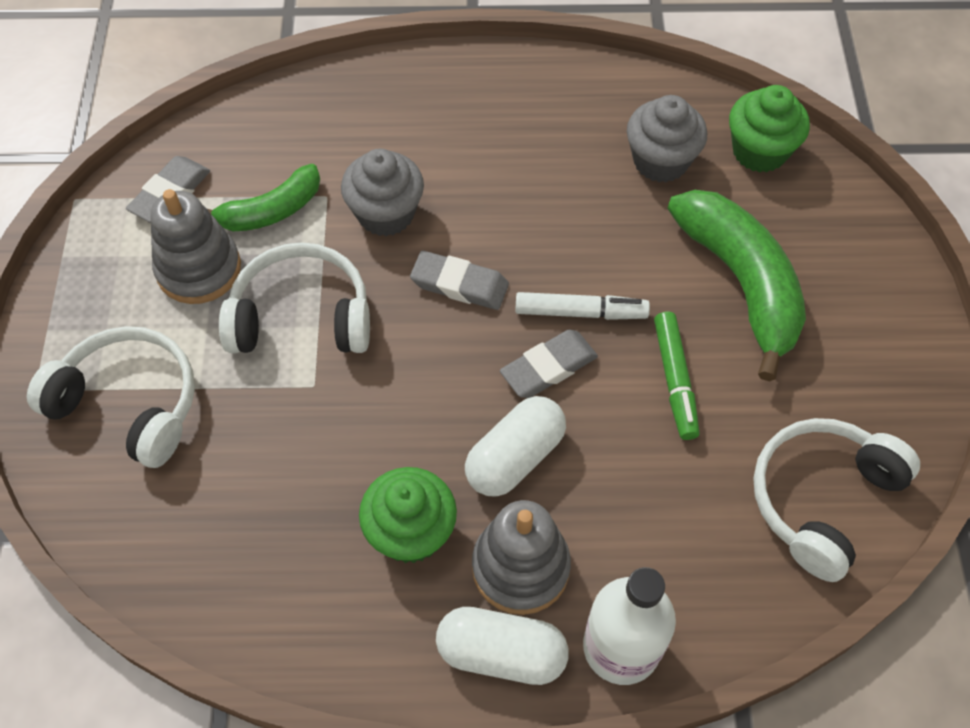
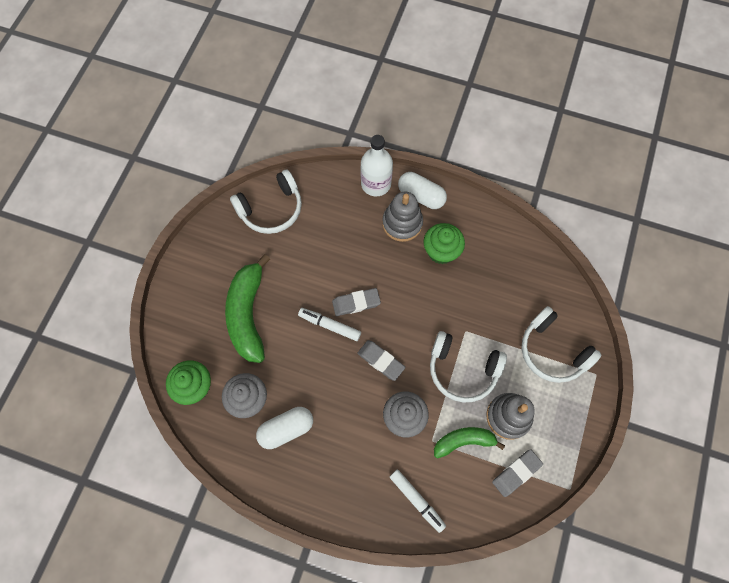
camera: 160 degrees left, 10 degrees up
white capsule [465,396,566,497] -> white capsule moved to [256,407,313,449]
green marker [654,312,700,440] -> none
none -> white marker [390,469,446,533]

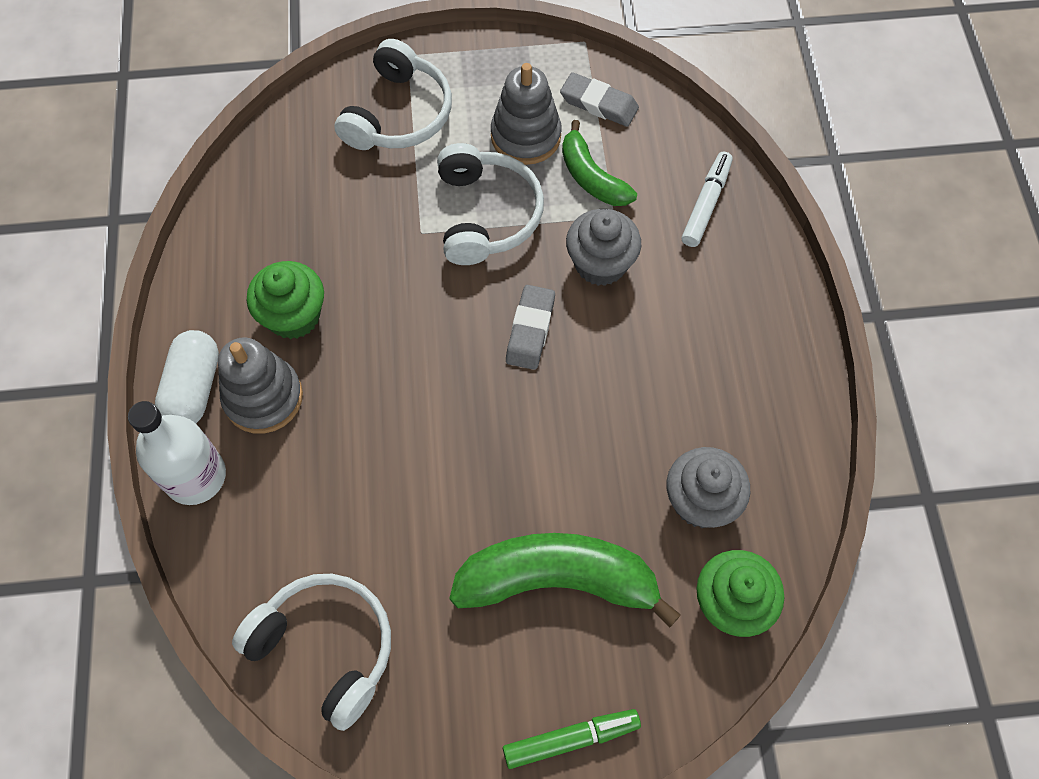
camera: 115 degrees left, 5 degrees down
green banana [225,254,270,363] -> green banana turned 150 degrees counterclockwise [449,533,681,627]
white capsule [256,407,313,449] -> none
white marker [298,308,361,341] -> none
grey eraser [332,288,381,316] -> none
none -> green marker [503,709,641,769]

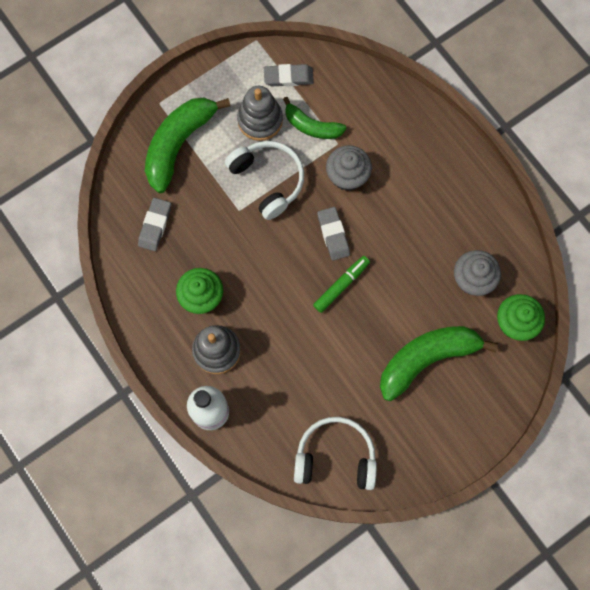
camera: 30 degrees left, 10 degrees up
white capsule [155,330,219,423] -> none
white headphones [335,39,452,150] -> green banana [145,98,231,193]
green marker [503,709,641,769] -> green marker moved to [313,256,370,313]
white marker [682,152,733,247] -> none
none -> grey eraser [138,198,171,251]

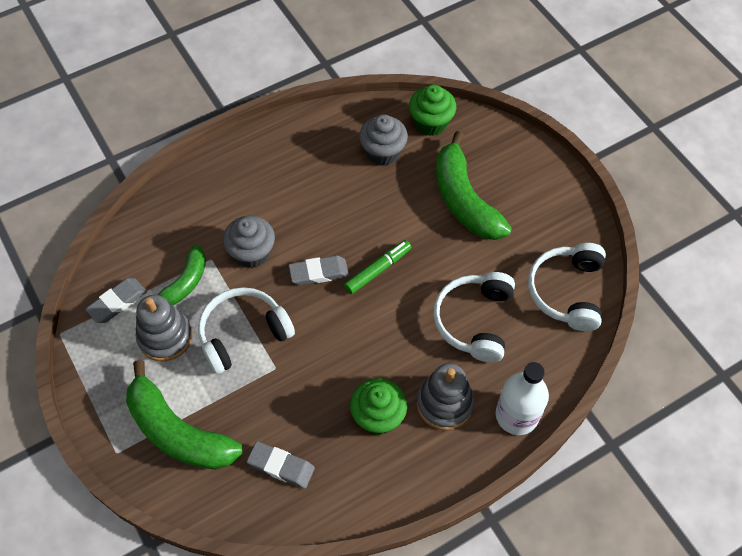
camera: 85 degrees left, 15 degrees down
grey eraser [264,64,314,86] -> grey eraser turned 45 degrees clockwise [85,278,147,323]
green marker [313,256,370,313] -> green marker turned 90 degrees clockwise [344,240,412,294]
none -> white headphones [433,272,515,363]

